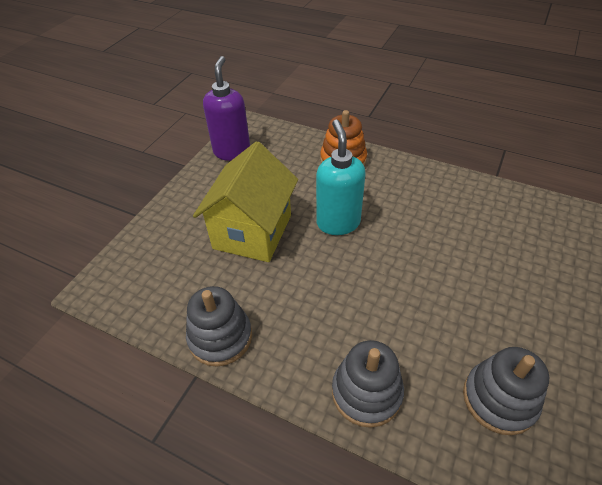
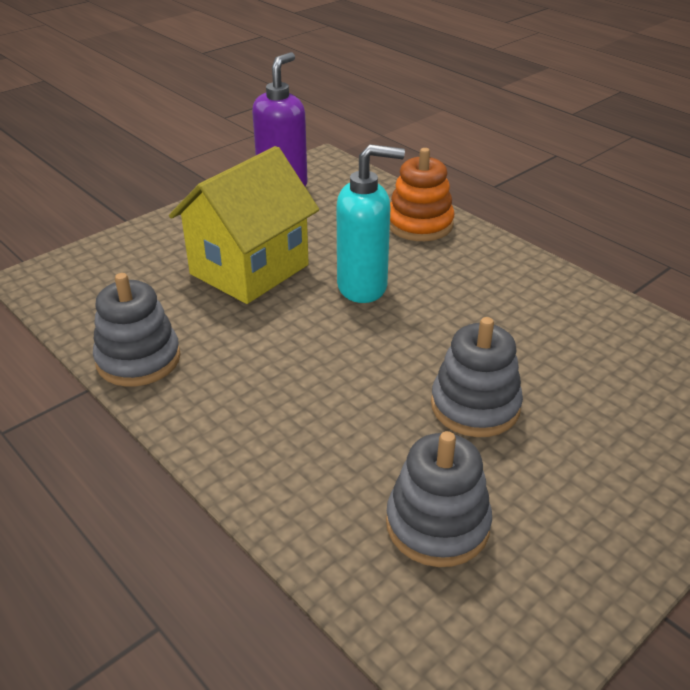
camera: 20 degrees right, 10 degrees down
turquoise soap dispenser [316,120,366,235] -> turquoise soap dispenser turned 75 degrees clockwise [337,144,405,303]
grey stacking toy [332,340,404,428] -> grey stacking toy moved to [431,317,523,437]

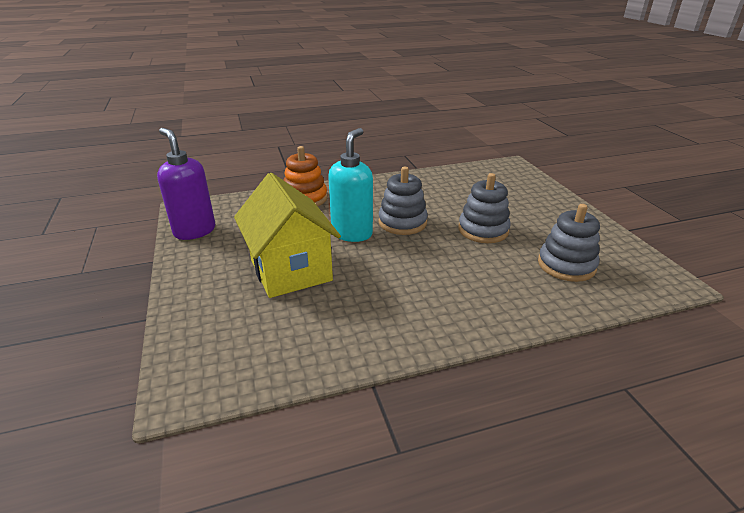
camera: 65 degrees left, 5 degrees down
grey stacking toy [93,273,181,387] -> grey stacking toy moved to [378,167,428,235]

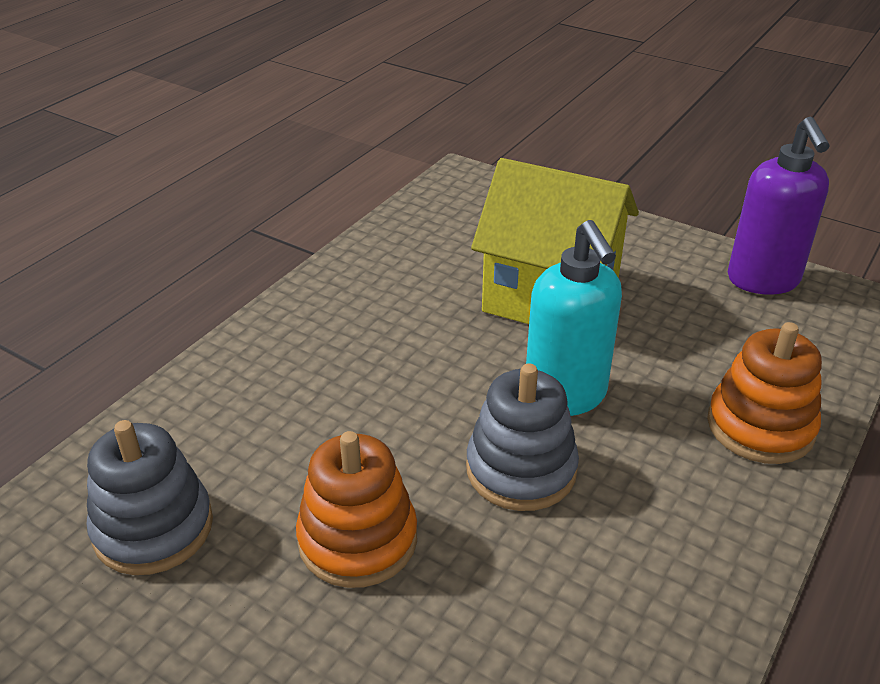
camera: 140 degrees right, 5 degrees up
purple soap dispenser [157,128,215,240] -> purple soap dispenser turned 75 degrees clockwise [728,117,830,295]
grey stacking toy [458,173,511,243] -> orange stacking toy [296,431,417,588]

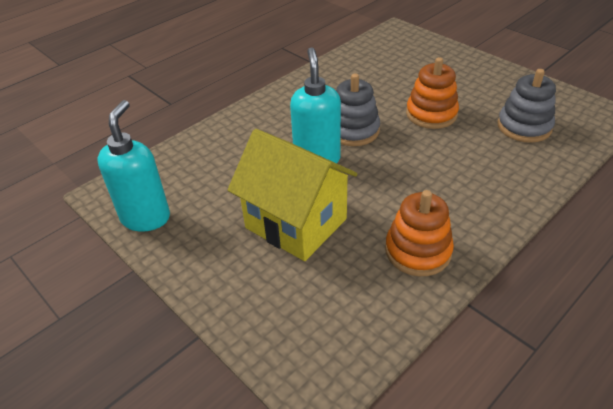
camera: 165 degrees left, 5 degrees up
orange stacking toy [707,322,822,464] -> orange stacking toy moved to [385,190,454,276]
purple soap dispenser [728,117,830,295] -> turquoise soap dispenser [98,100,170,232]

